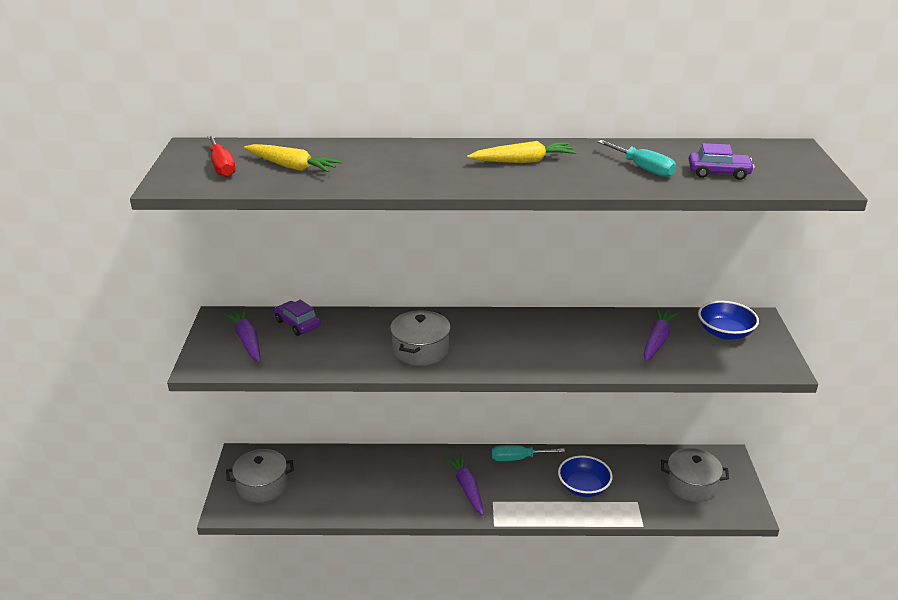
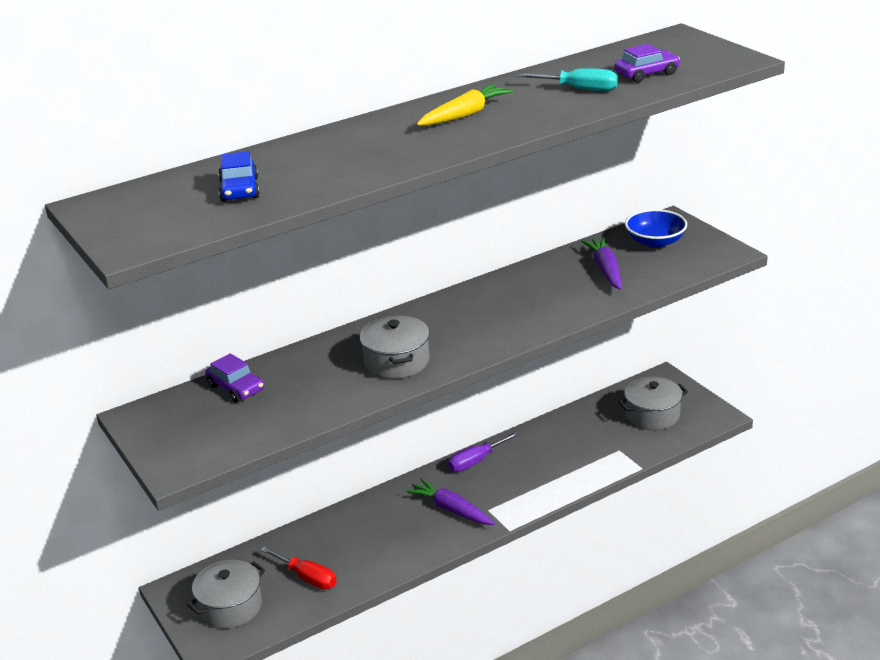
camera: 30 degrees left, 0 degrees up
red screwdriver [207,135,236,177] -> red screwdriver moved to [260,546,336,590]
purple carrot [224,308,260,362] -> none
yellow carrot [244,144,342,172] -> blue car [218,151,260,202]
purple car [274,300,321,336] -> purple car turned 150 degrees counterclockwise [205,353,264,402]
turquoise screwdriver [491,445,565,461] -> purple screwdriver [448,432,519,472]
blue bowl [558,456,613,497] -> none

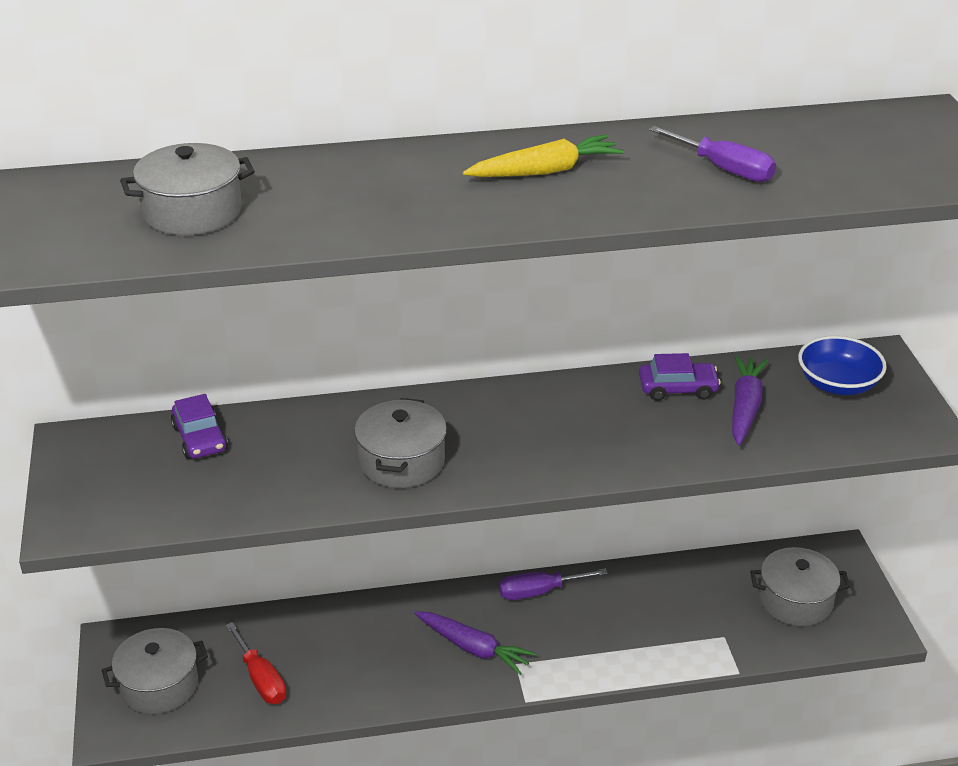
camera: 20 degrees right, 5 degrees up
blue car [218,151,260,202] -> grey pot [120,143,255,236]
purple carrot [406,478,495,525] -> purple carrot turned 150 degrees clockwise [414,611,536,675]
turquoise screwdriver [518,68,618,91] -> purple screwdriver [649,126,776,182]
purple car [615,44,680,83] -> purple car moved to [639,353,721,401]

